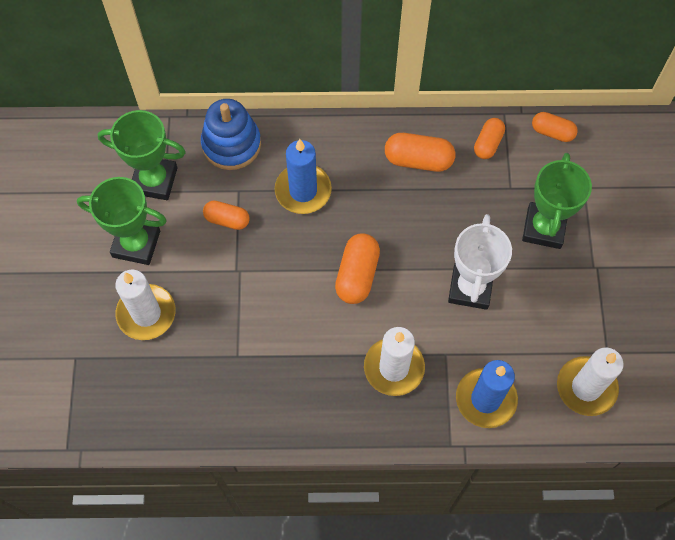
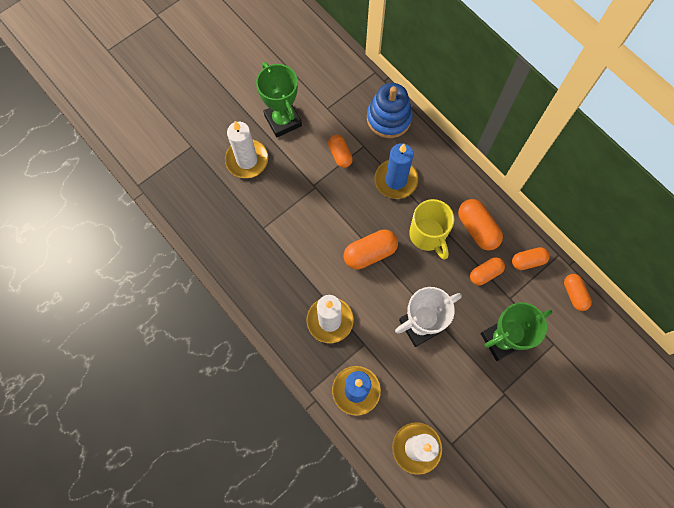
camera: 50 degrees right, 5 degrees up
green trophy [98,110,186,200] -> none
none -> yellow mug [409,199,454,260]
none -> orange capsule [470,257,505,285]

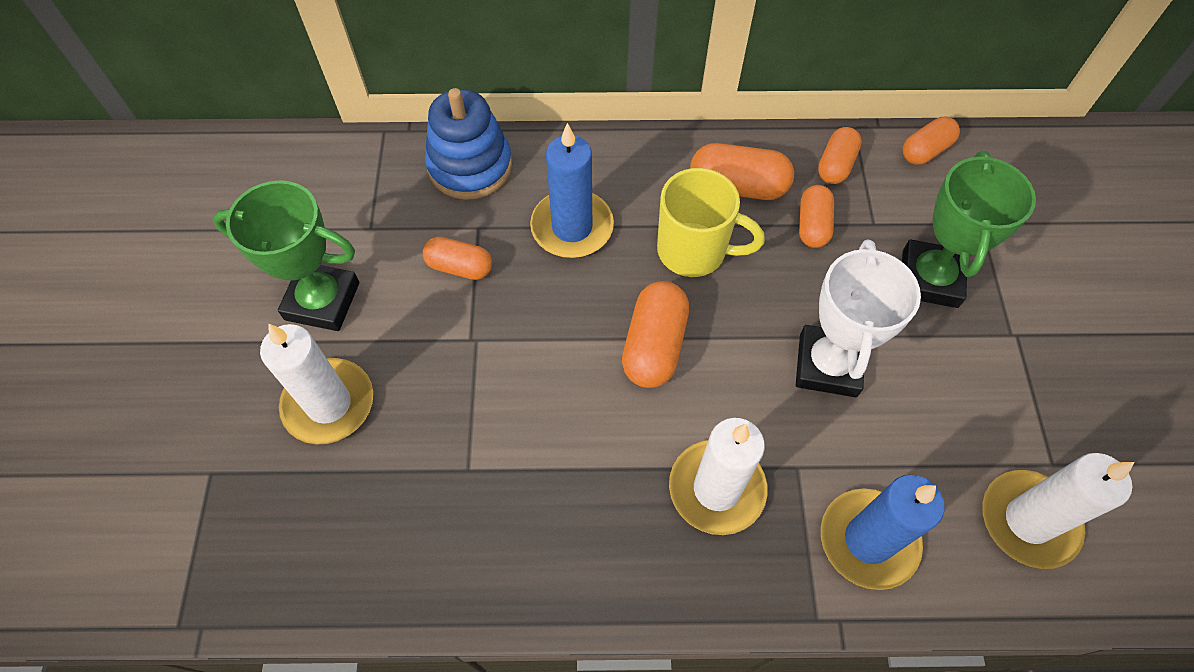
camera: 50 degrees left, 10 degrees down
orange capsule [564,274,592,311] -> orange capsule turned 60 degrees counterclockwise [903,117,960,165]

